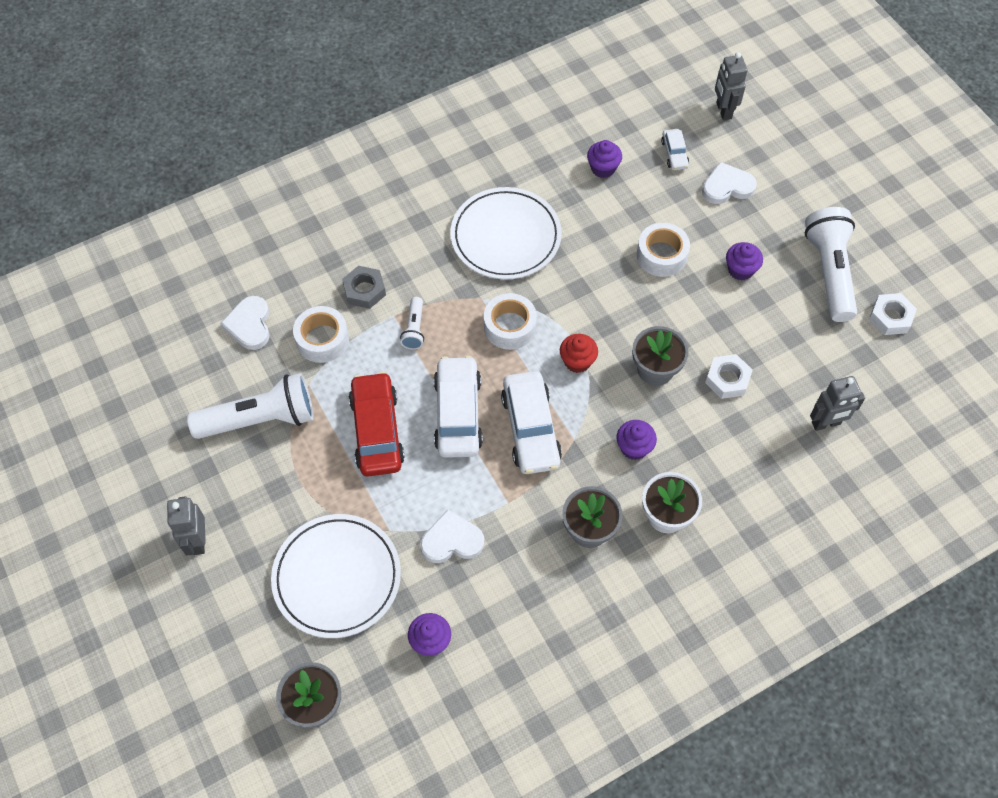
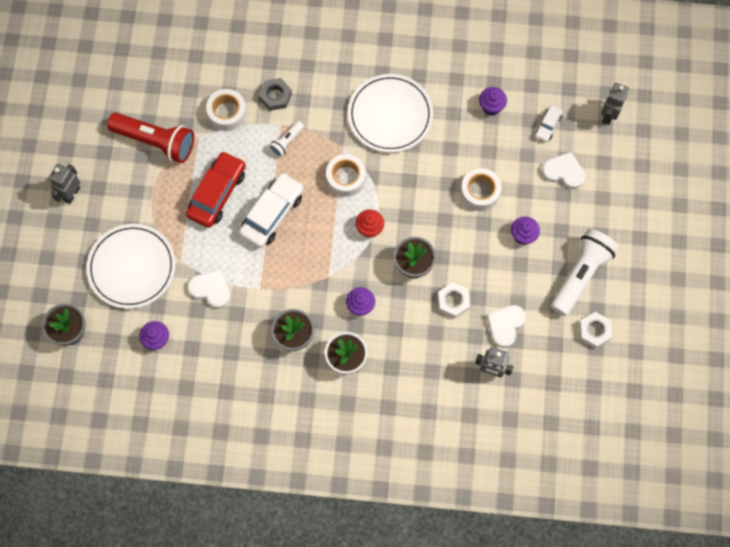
camera: 35 degrees right, 10 degrees up
white flashlight [187,373,314,439] -> red flashlight [107,113,194,163]
white heart [220,296,270,350] -> white heart moved to [486,305,526,348]
white car [501,371,562,474] -> none

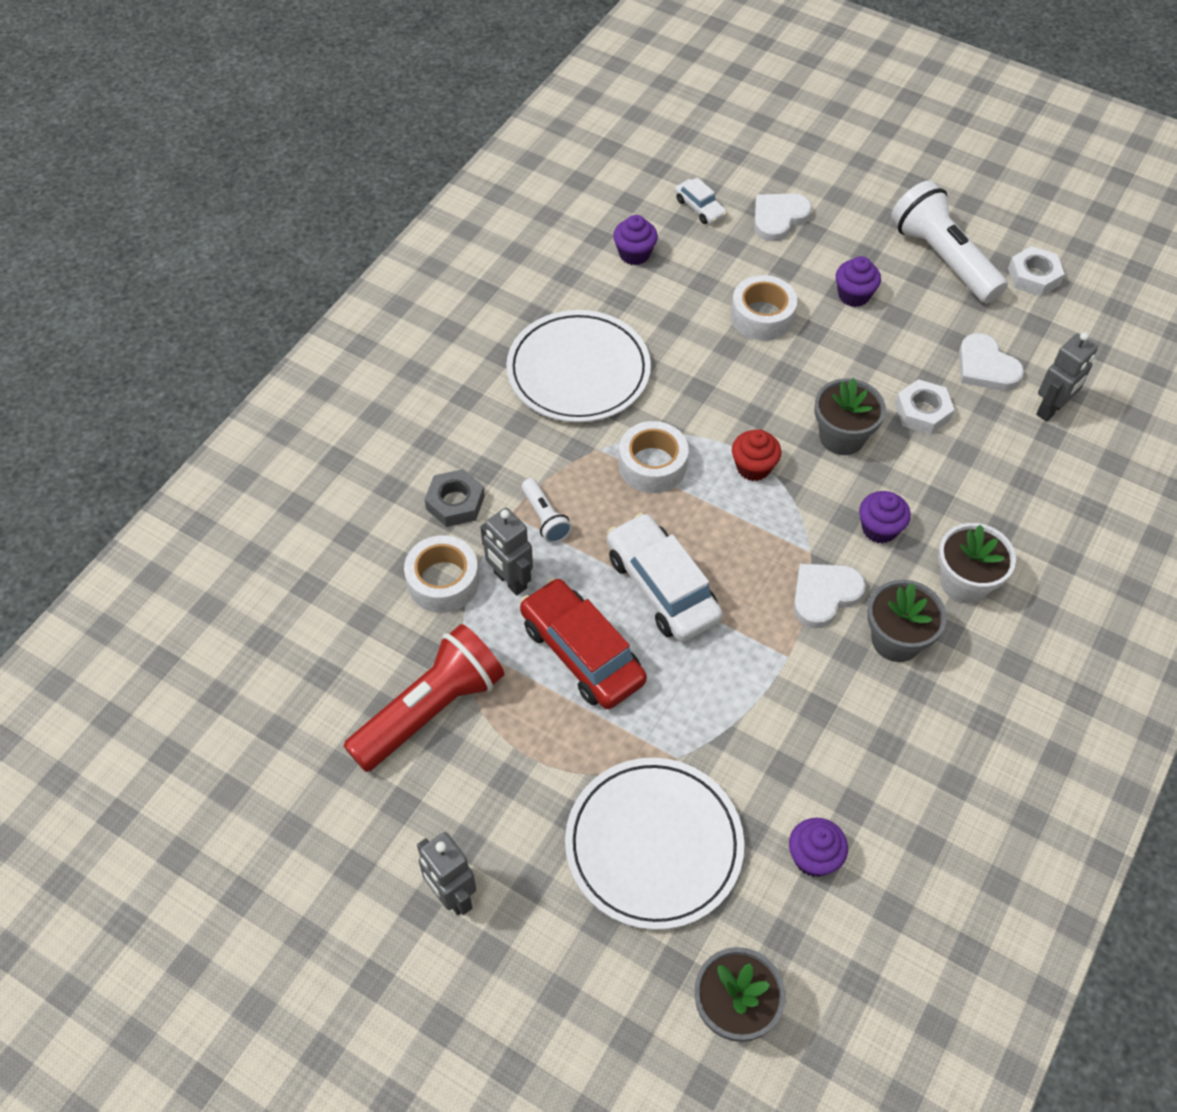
camera: 65 degrees left, 15 degrees down
white heart [188,269,231,309] -> white heart moved to [793,564,866,628]
grey robot [601,83,629,125] -> grey robot moved to [481,508,533,596]

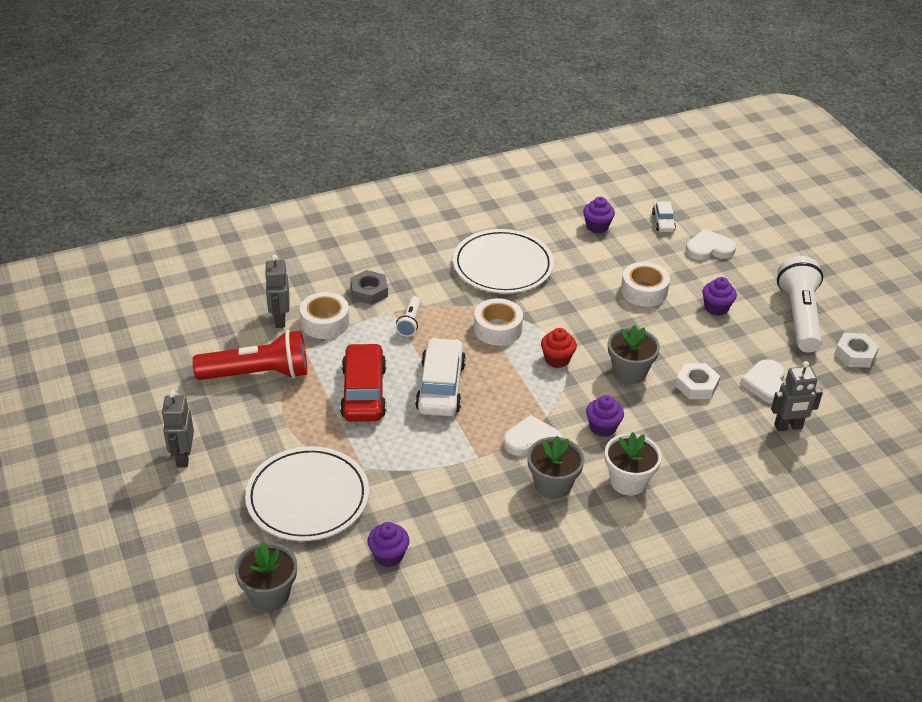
camera: 35 degrees right, 15 degrees down
grey robot [481,508,533,596] -> grey robot moved to [265,255,289,328]

